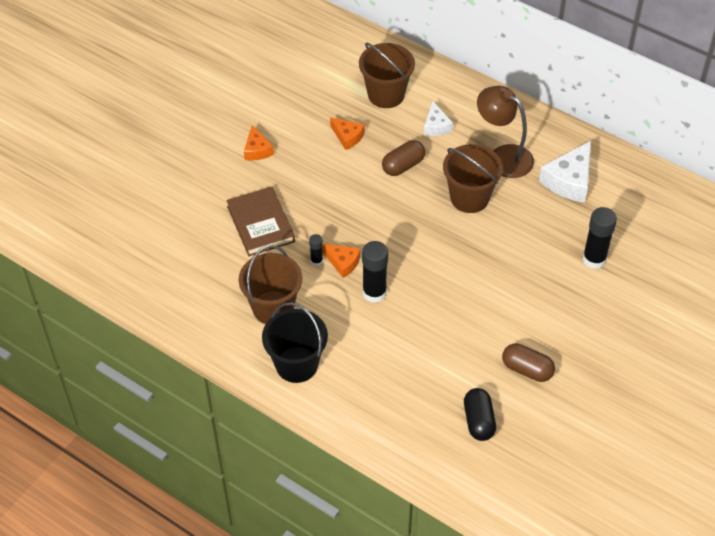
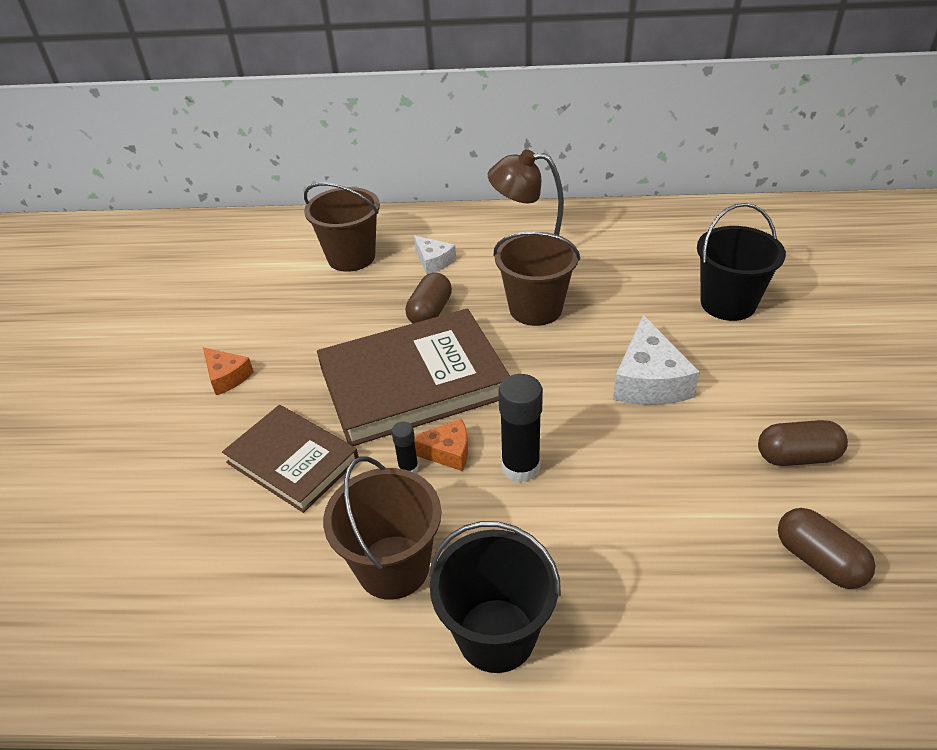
camera: 30 degrees left, 10 degrees down
orange cheese [330,117,365,150] -> none
black capsule [464,388,496,441] -> brown capsule [778,508,876,589]
white cheese [539,141,591,203] -> white cheese moved to [613,315,700,405]
black glue stick [583,207,617,269] -> black bucket [697,203,786,321]
none -> brown book [317,309,510,446]

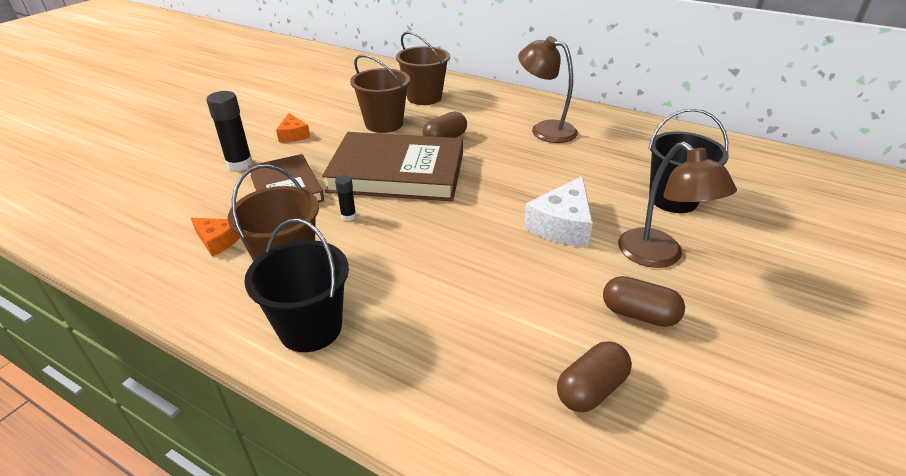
camera: 25 degrees right, 5 degrees down
white cheese [414,235,456,274] -> none
orange cheese [414,419,468,471] -> orange cheese moved to [191,218,240,256]
brown bucket [493,232,580,326] -> brown bucket moved to [350,54,410,133]
black glue stick [498,374,543,483] -> black glue stick moved to [206,91,253,171]
brown capsule [778,508,876,589] -> brown capsule turned 60 degrees clockwise [557,341,632,412]
none -> brown lamp [618,142,737,268]

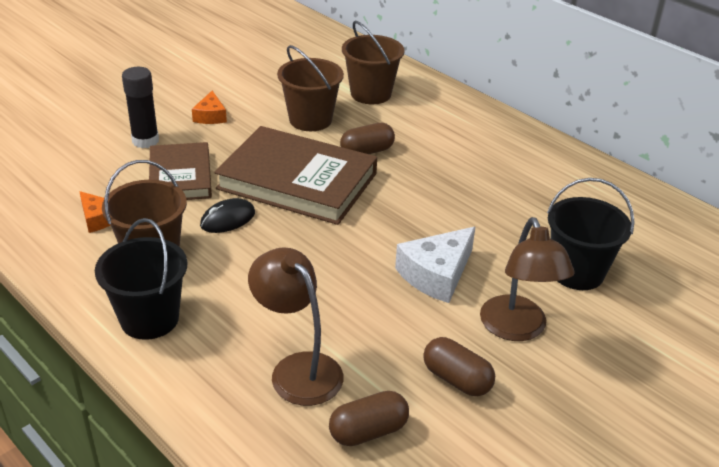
camera: 15 degrees right, 0 degrees up
black glue stick [335,175,356,221] -> black mouse [200,198,255,233]
brown lamp [518,36,578,143] -> brown lamp moved to [248,247,344,406]

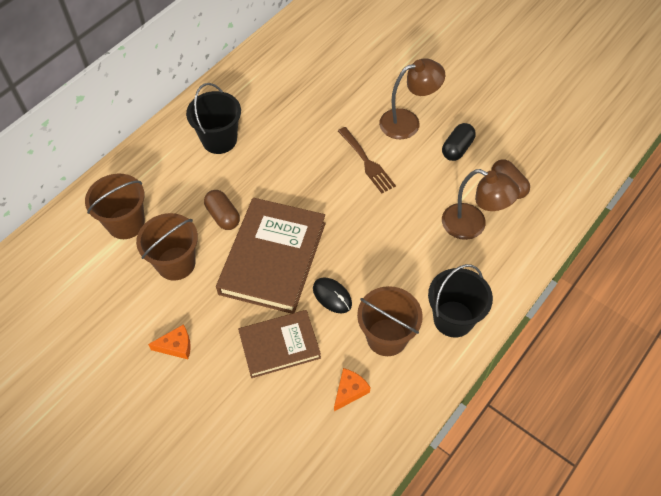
camera: 95 degrees left, 20 degrees up
black glue stick [122,67,159,148] -> none
brown lamp [248,247,344,406] -> brown lamp turned 105 degrees counterclockwise [442,169,520,240]
white cheese [395,227,475,303] -> brown fork [338,127,396,193]
brown capsule [423,337,495,396] -> black capsule [442,123,476,161]
black bucket [547,178,635,290] -> black bucket moved to [186,83,241,154]

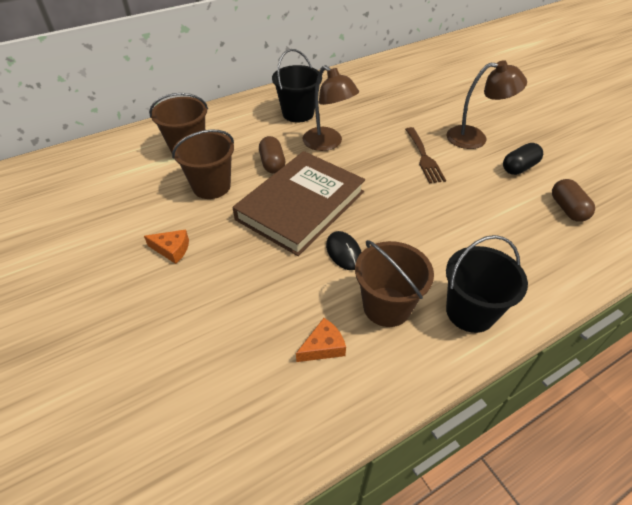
camera: 20 degrees right, 10 degrees down
brown book [238,310,321,378] -> none
brown lamp [442,169,520,240] -> brown lamp moved to [303,65,359,151]

